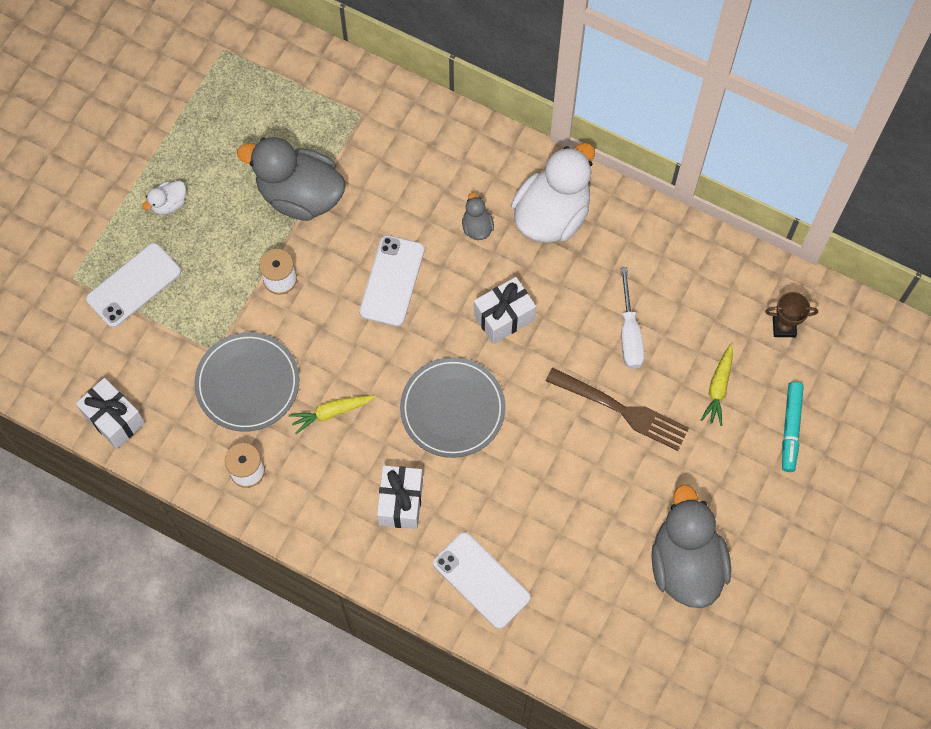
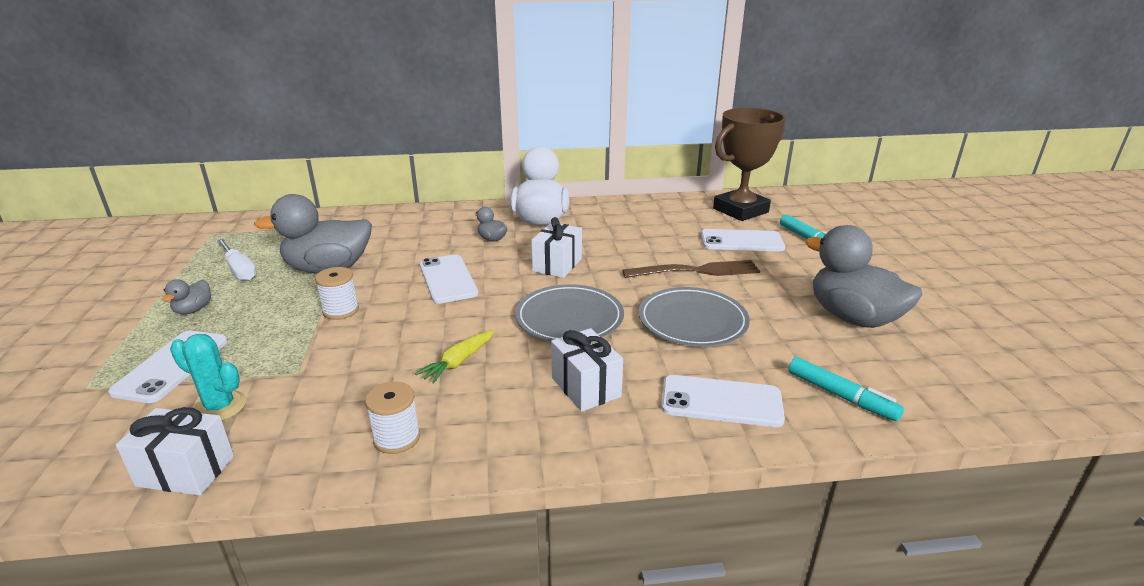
camera: 35 degrees left, 40 degrees down
white duck [142,181,186,215] -> grey duck [162,279,211,314]
grey plate [194,332,299,432] -> grey plate moved to [639,287,750,347]
white screwdriver [620,267,644,369] -> white screwdriver moved to [217,239,257,281]
yellow carrot [701,344,733,426] -> white phone [701,229,785,251]
brown trophy [765,292,818,337] -> brown trophy [713,108,786,221], size x2.30
none -> turquoise cactus [170,334,247,421]
none -> turquoise marker [788,357,904,421]

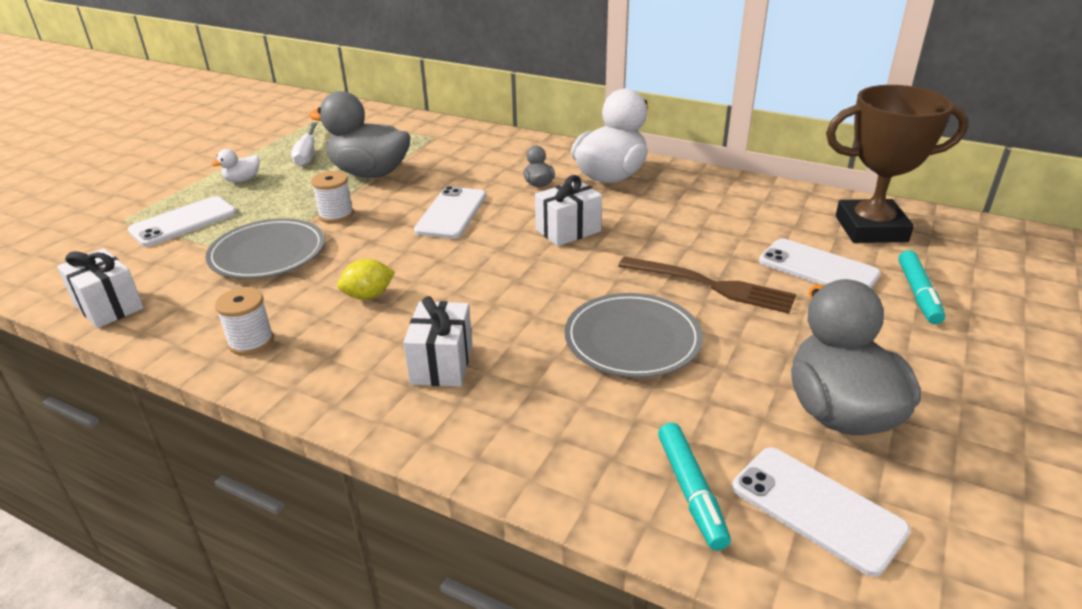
camera: 35 degrees right, 5 degrees up
grey duck [162,279,211,314] -> white duck [211,149,260,182]
turquoise cactus [170,334,247,421] -> none
yellow carrot [415,330,494,384] -> yellow lemon [337,259,395,300]
grey plate [515,284,624,341] -> grey plate moved to [205,218,325,279]
white phone [662,375,785,427] -> white phone moved to [732,448,910,577]

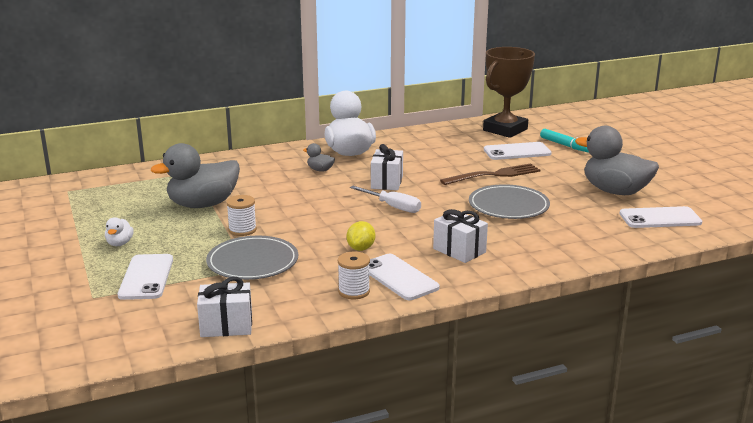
camera: 50 degrees left, 10 degrees down
white screwdriver [291,122,318,167] -> white screwdriver moved to [350,186,421,213]
white phone [414,186,486,239] -> white phone moved to [369,254,440,300]
turquoise marker [658,423,731,550] -> none

